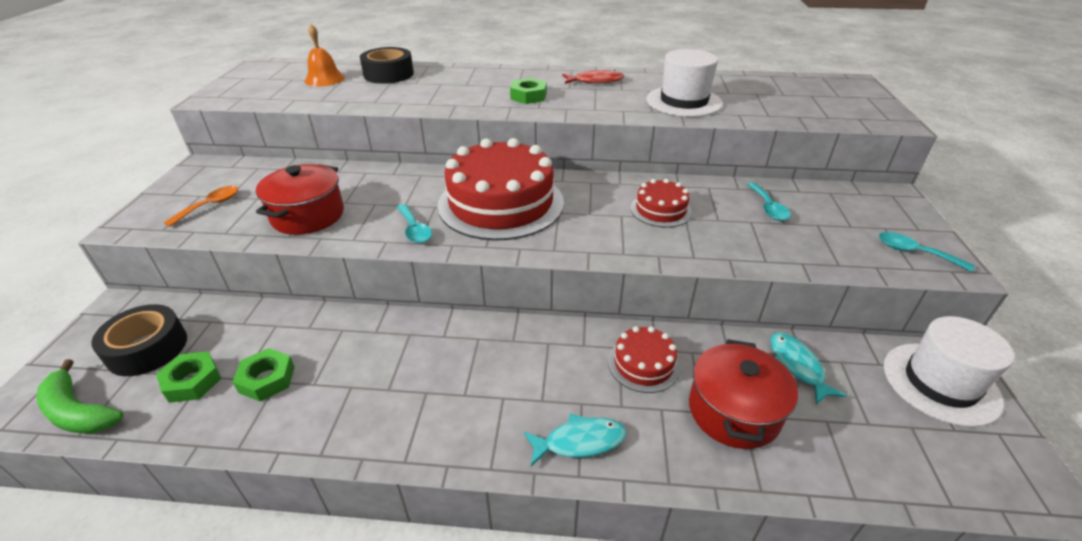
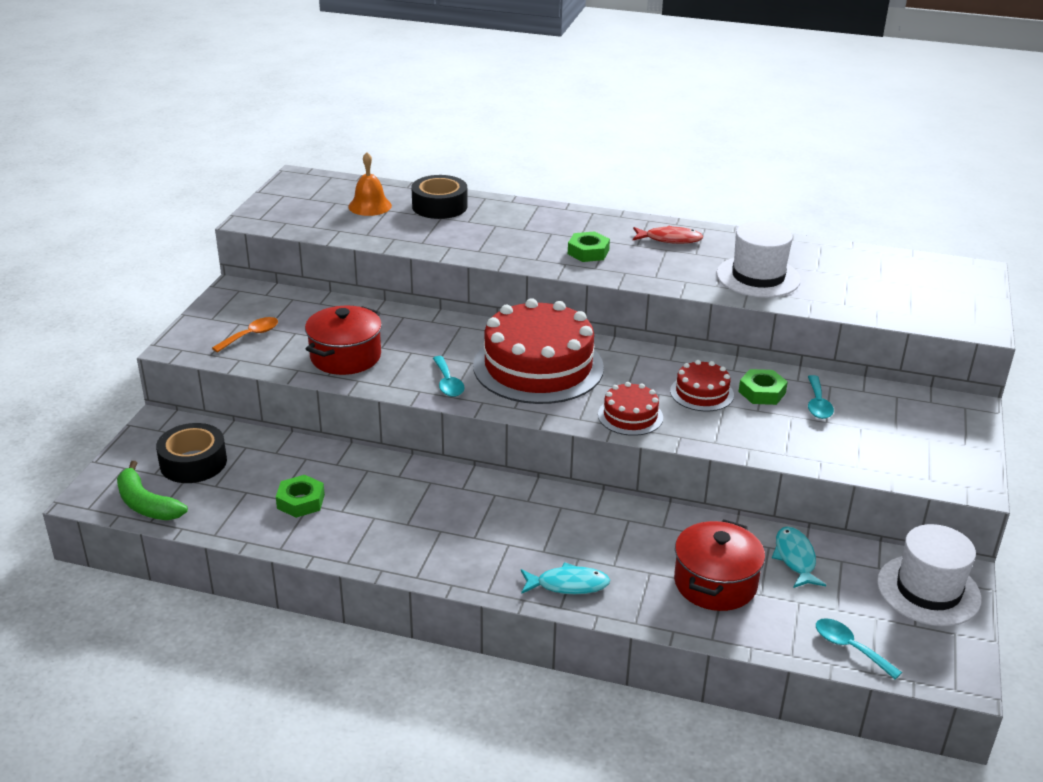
camera: 10 degrees right, 5 degrees down
green nut [156,351,221,403] -> green nut moved to [738,369,788,405]
red cake [608,326,680,393] -> red cake moved to [598,382,663,436]
turquoise spoon [879,232,975,272] -> turquoise spoon moved to [816,618,902,679]

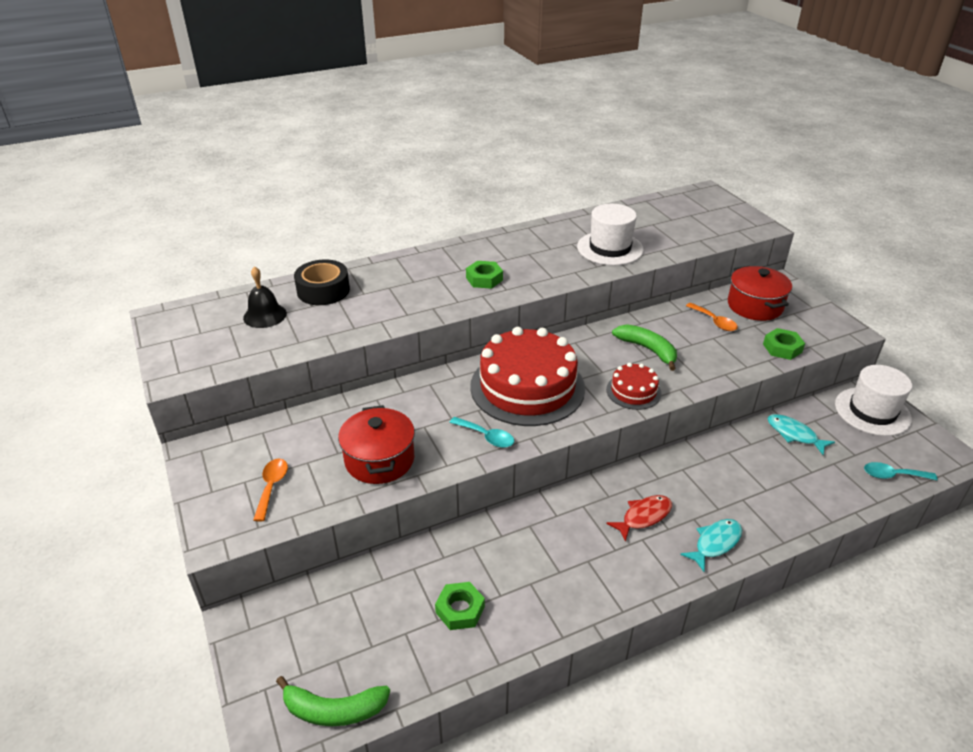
camera: 40 degrees left, 5 degrees up
black tape [156,423,227,483] -> none
orange bell [348,152,392,216] -> black bell [243,266,287,328]
red fish [633,225,703,244] -> red fish moved to [606,495,672,542]
red cake [670,360,734,411] -> green banana [612,324,677,371]
red pot [674,519,765,611] -> red pot moved to [728,266,792,321]
green nut [738,369,788,405] -> green nut moved to [763,328,805,360]
turquoise spoon [808,375,834,419] -> orange spoon [686,303,738,331]

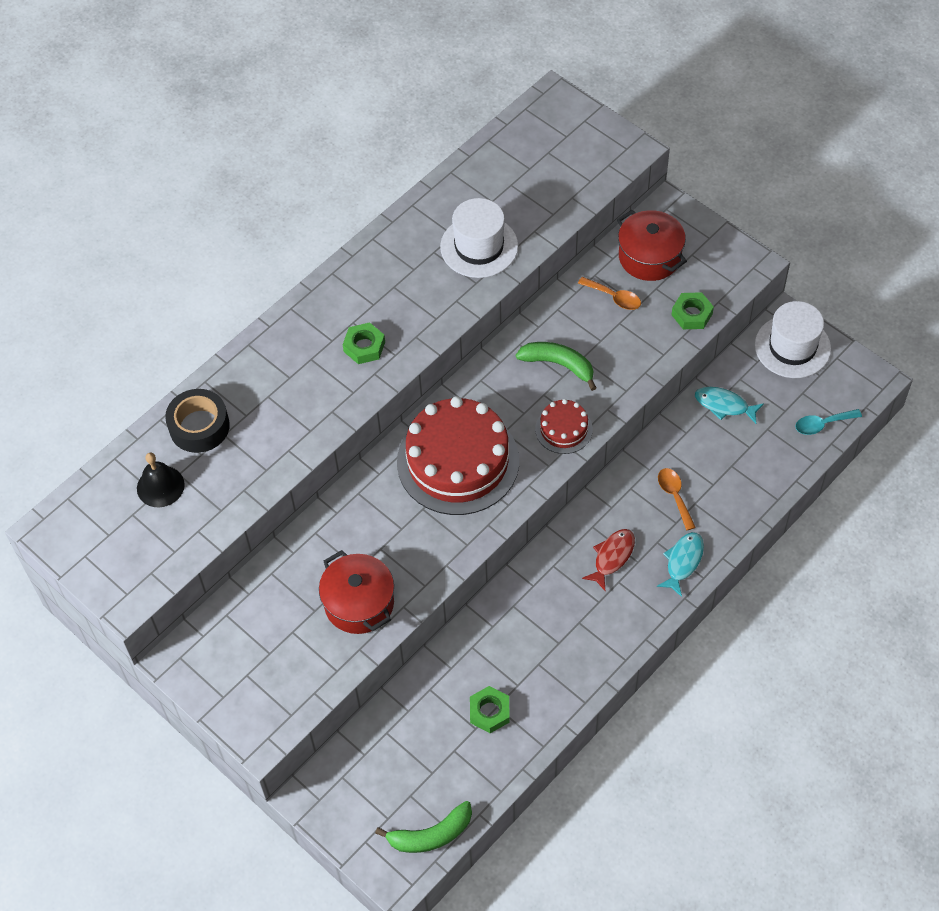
camera: 20 degrees left, 20 degrees up
orange spoon [253,458,288,522] -> orange spoon moved to [658,468,696,531]
turquoise spoon [449,417,514,448] -> none

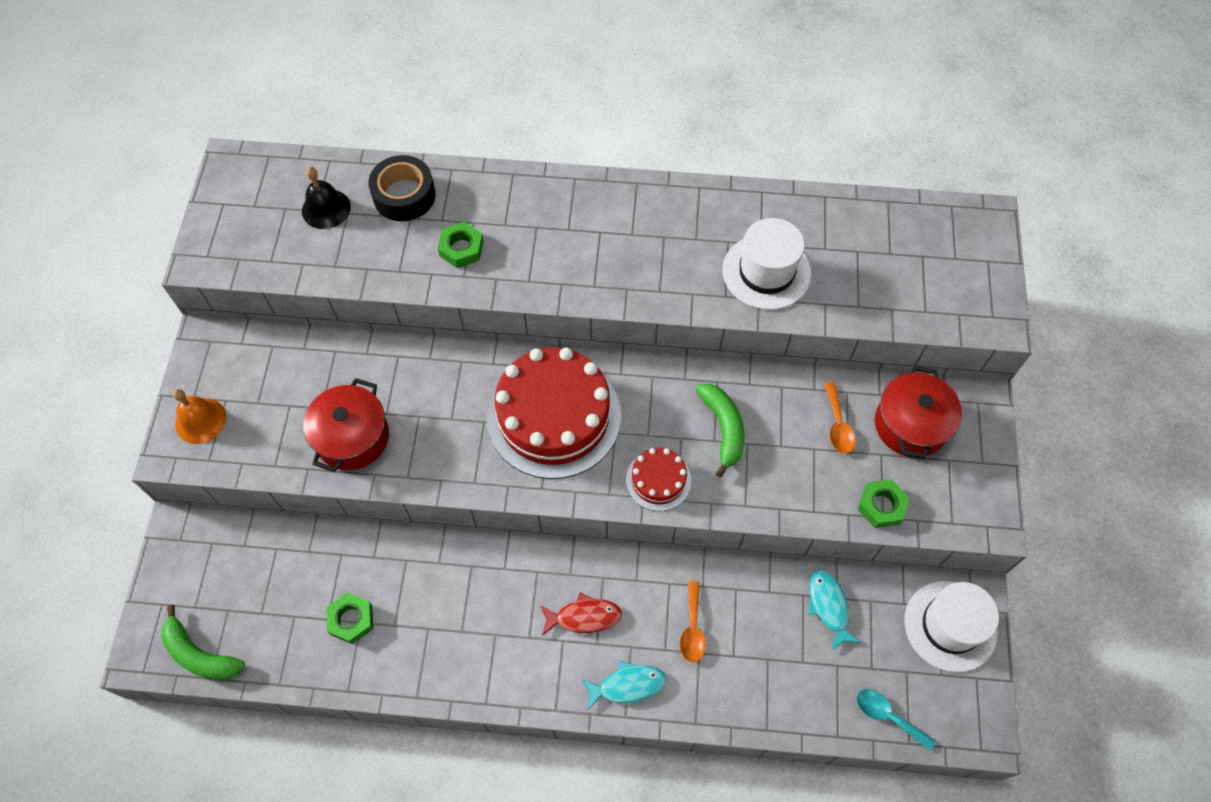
camera: 50 degrees right, 5 degrees up
green nut [343,322,385,364] -> green nut moved to [438,222,484,268]
orange spoon [658,468,696,531] -> orange spoon turned 150 degrees clockwise [680,581,706,663]
none -> orange bell [173,389,227,444]

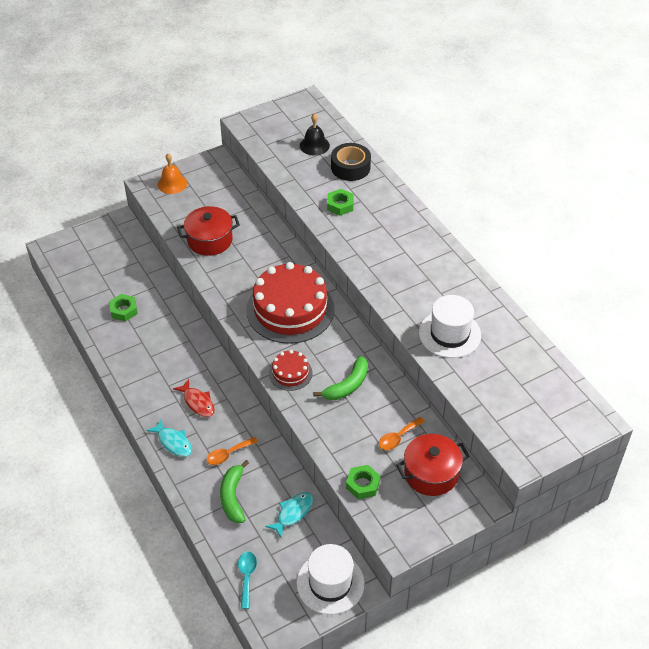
camera: 55 degrees right, 15 degrees down
green banana [161,605,245,680] -> green banana moved to [220,460,249,523]

